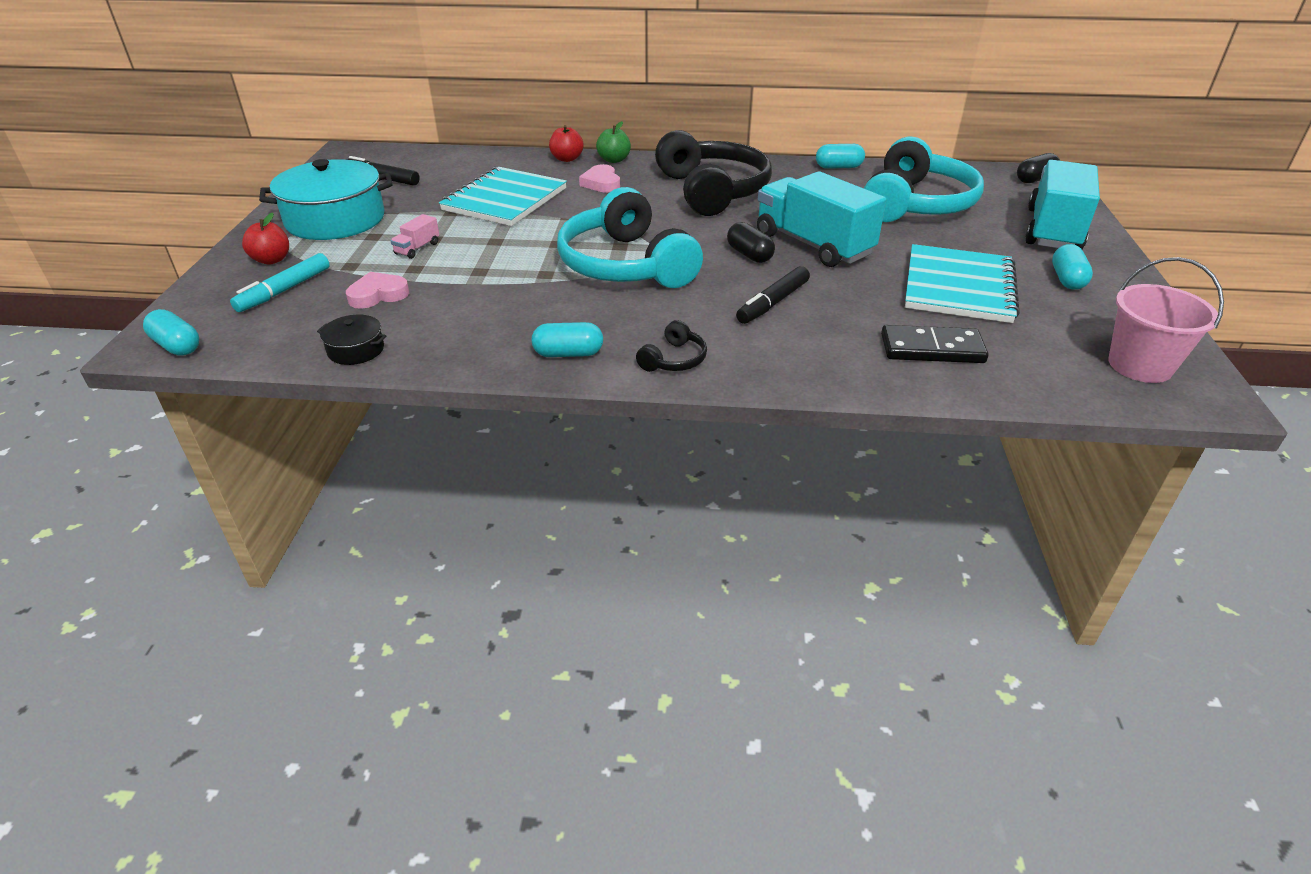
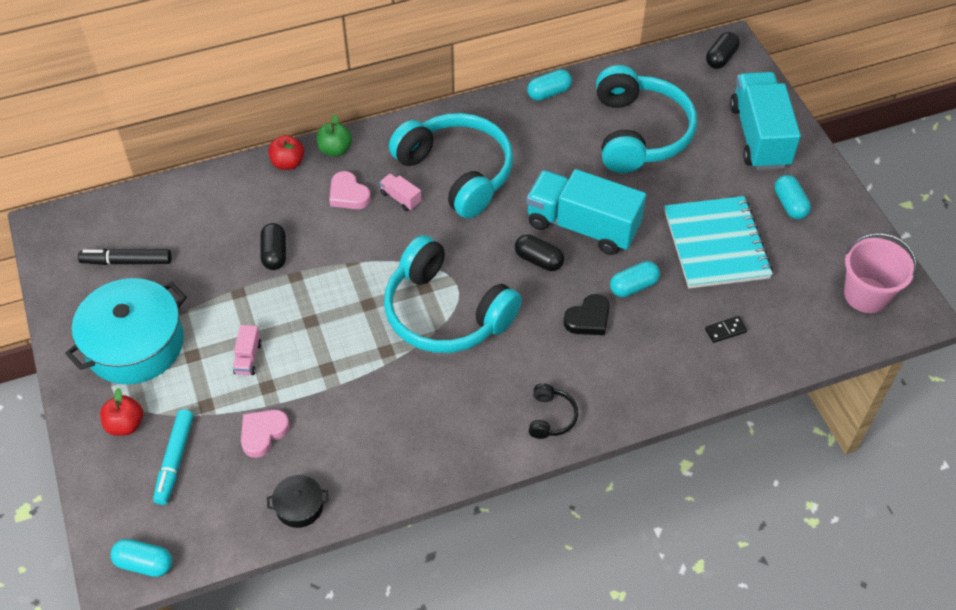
camera: 25 degrees left, 15 degrees up
turquoise notebook [439,167,567,226] -> black capsule [260,223,286,270]
turquoise capsule [531,322,603,357] -> turquoise capsule moved to [610,261,660,297]
black headphones [655,130,772,216] -> turquoise headphones [389,113,513,218]
black marker [736,266,810,324] -> black heart [563,294,610,335]
black domino [881,325,988,363] -> black domino [705,316,747,343], size x0.50
none -> pink truck [379,174,422,211]

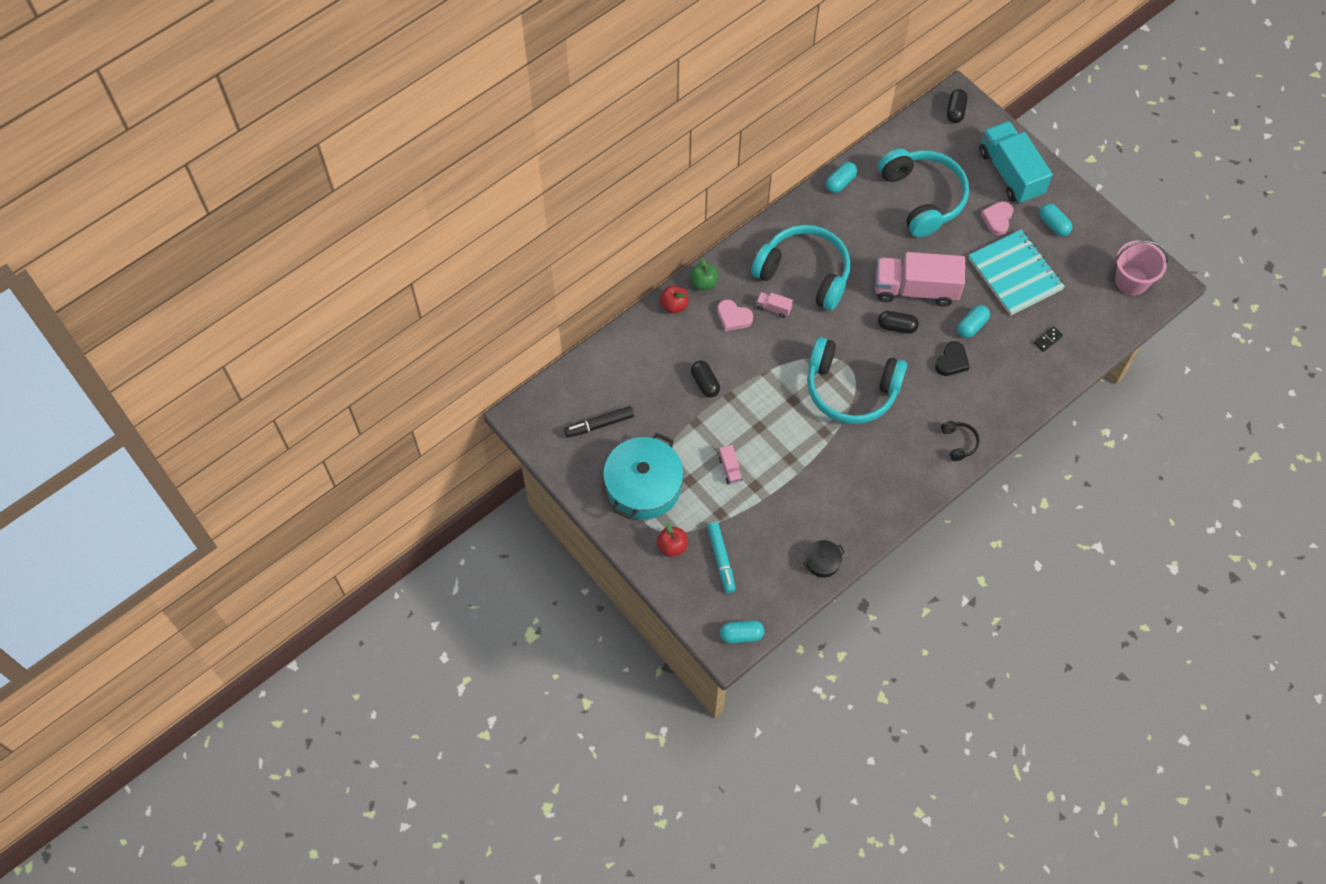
camera: 20 degrees left, 10 degrees up
pink heart [241,410,290,458] -> pink heart moved to [980,201,1013,235]
turquoise truck [526,169,646,255] -> pink truck [875,252,965,307]

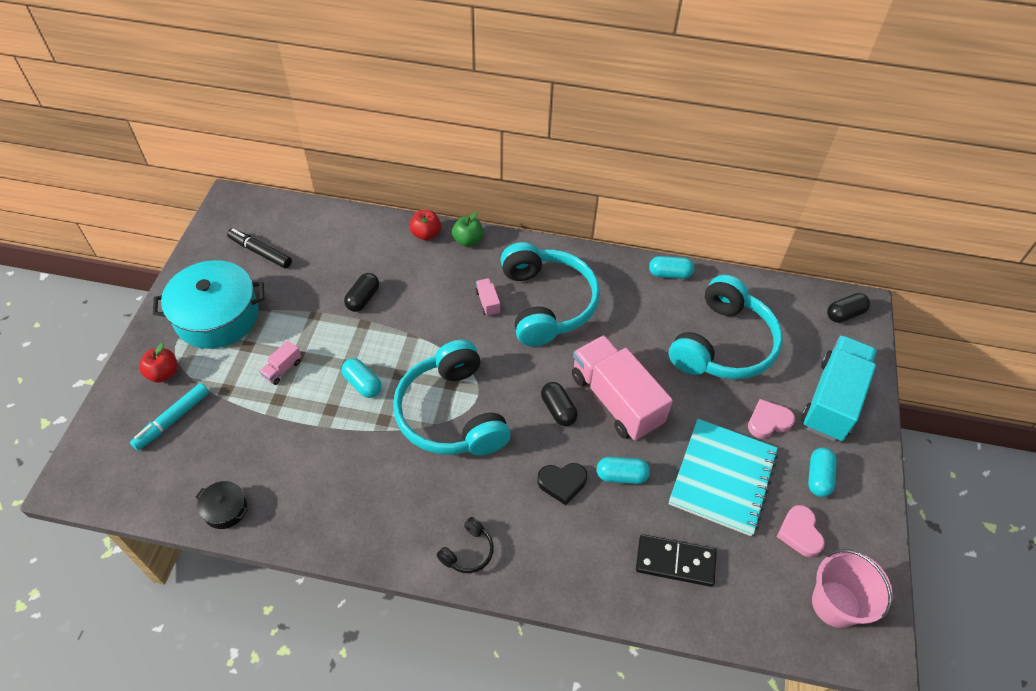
camera: 50 degrees right, 10 degrees down
pink heart [717,300,753,332] -> pink heart moved to [777,505,825,557]
turquoise capsule [720,620,764,644] -> turquoise capsule moved to [341,358,382,398]
black domino [1034,326,1063,352] -> black domino [636,534,717,587], size x1.99

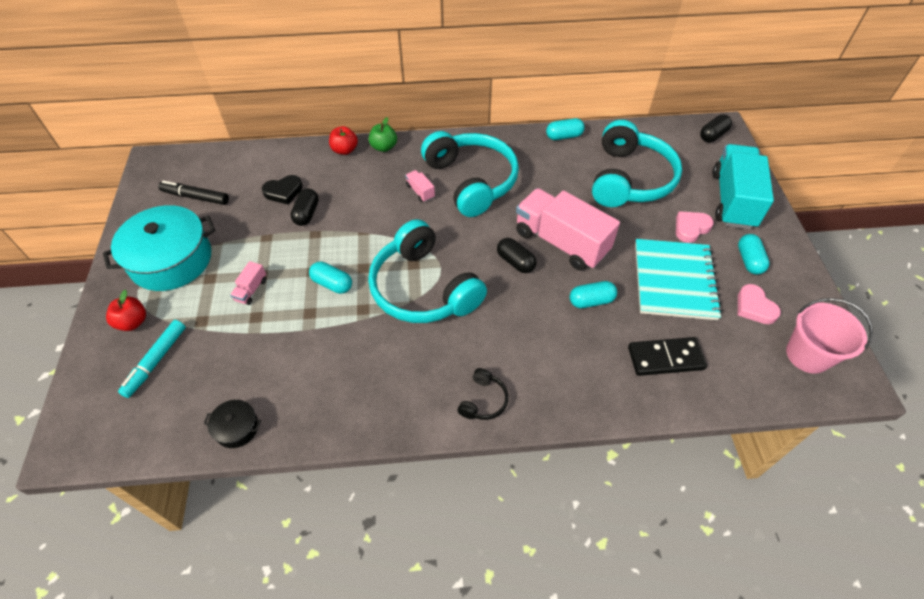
camera: 15 degrees left, 0 degrees up
black heart [537,463,587,505] -> black heart moved to [262,175,303,205]

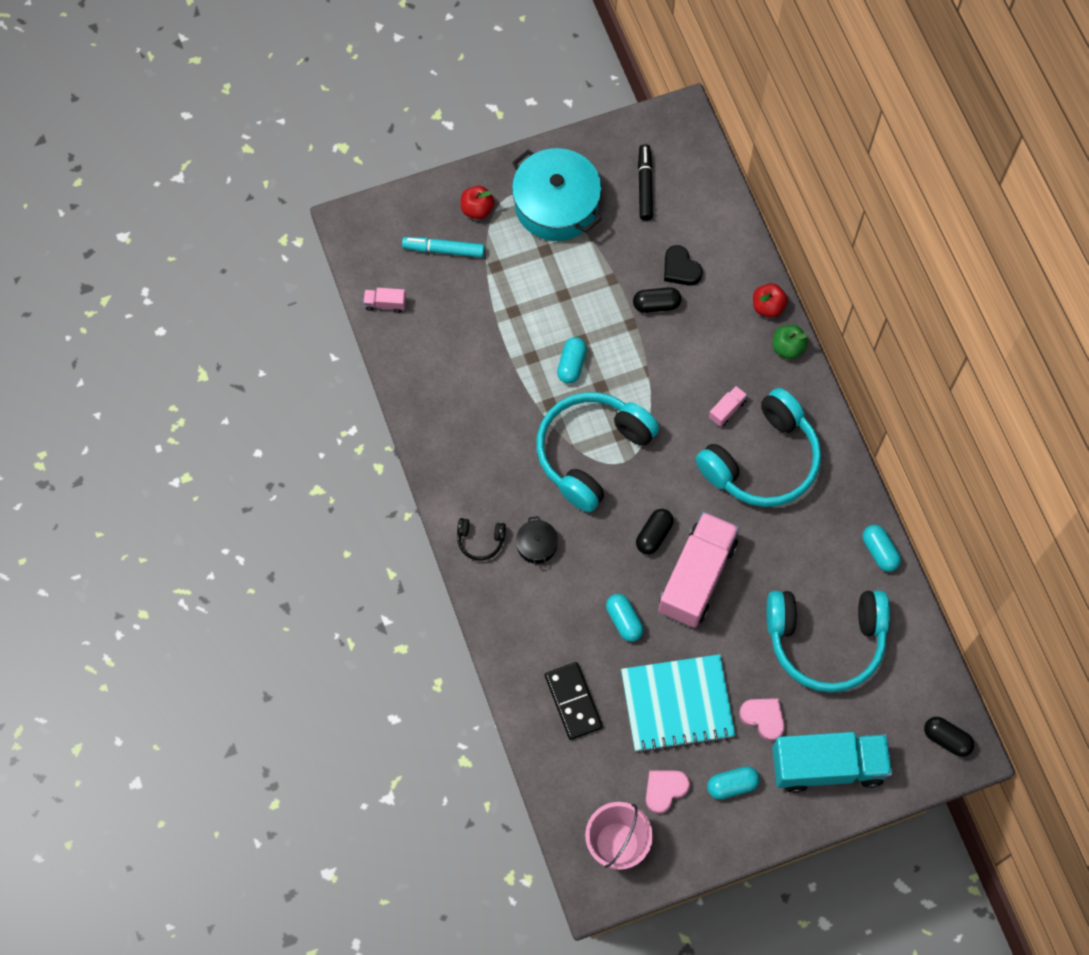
camera: 75 degrees right, 15 degrees up
black pot [203,400,261,448] -> black pot moved to [516,516,558,566]
pink truck [230,261,266,305] -> pink truck moved to [363,288,406,313]

